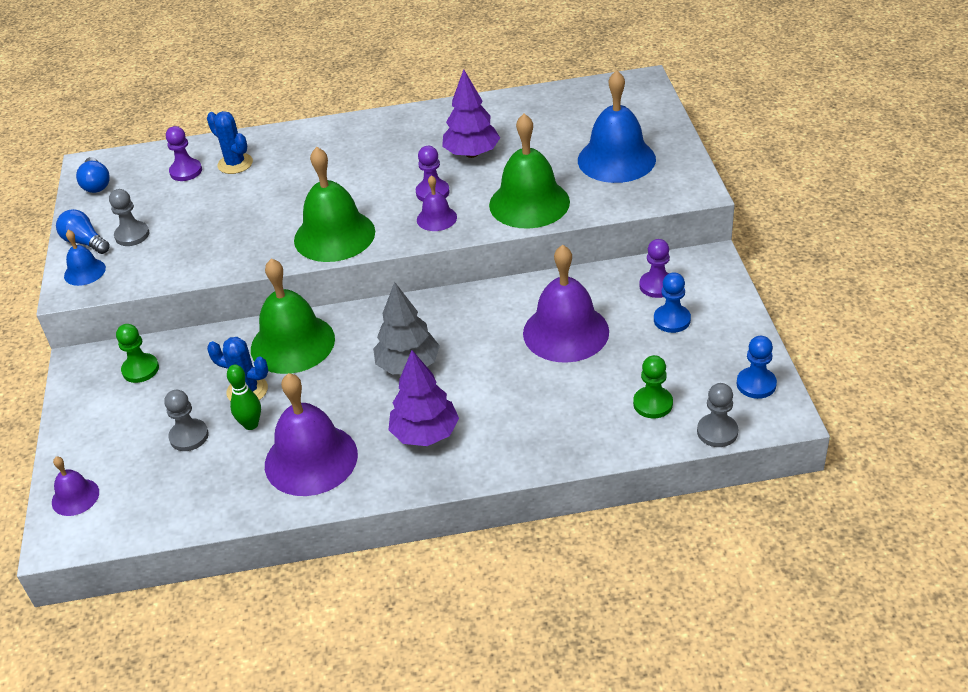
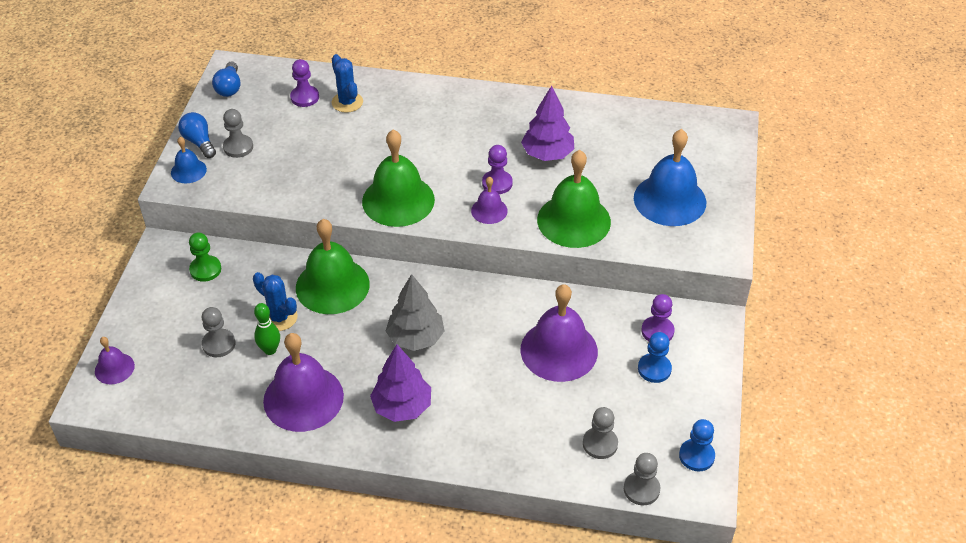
camera: 15 degrees right, 5 degrees up
green pawn [633,355,673,418] -> grey pawn [583,407,618,459]

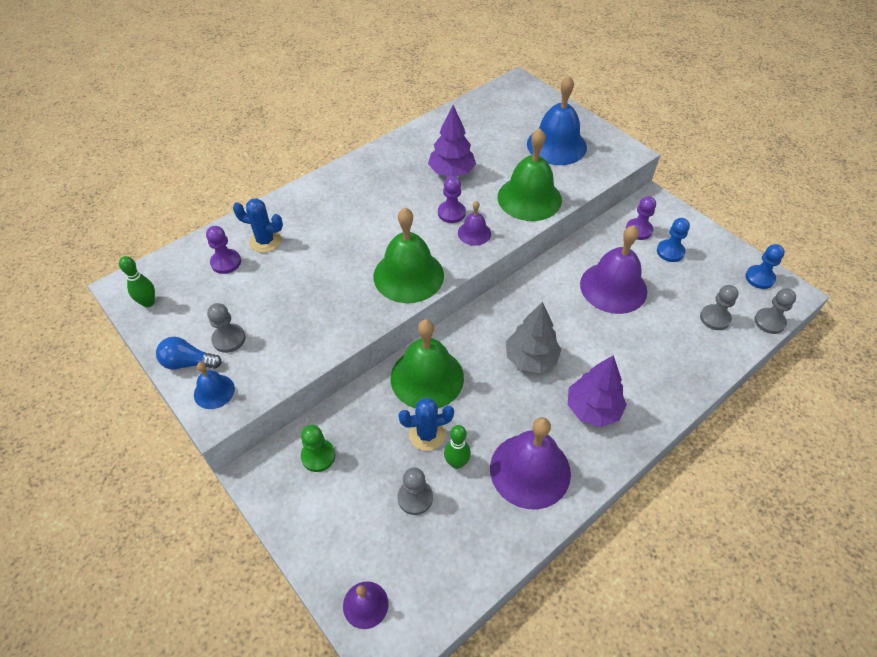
camera: 50 degrees left, 5 degrees up
blue light bulb [212,61,241,97] -> green bowling pin [119,256,155,307]

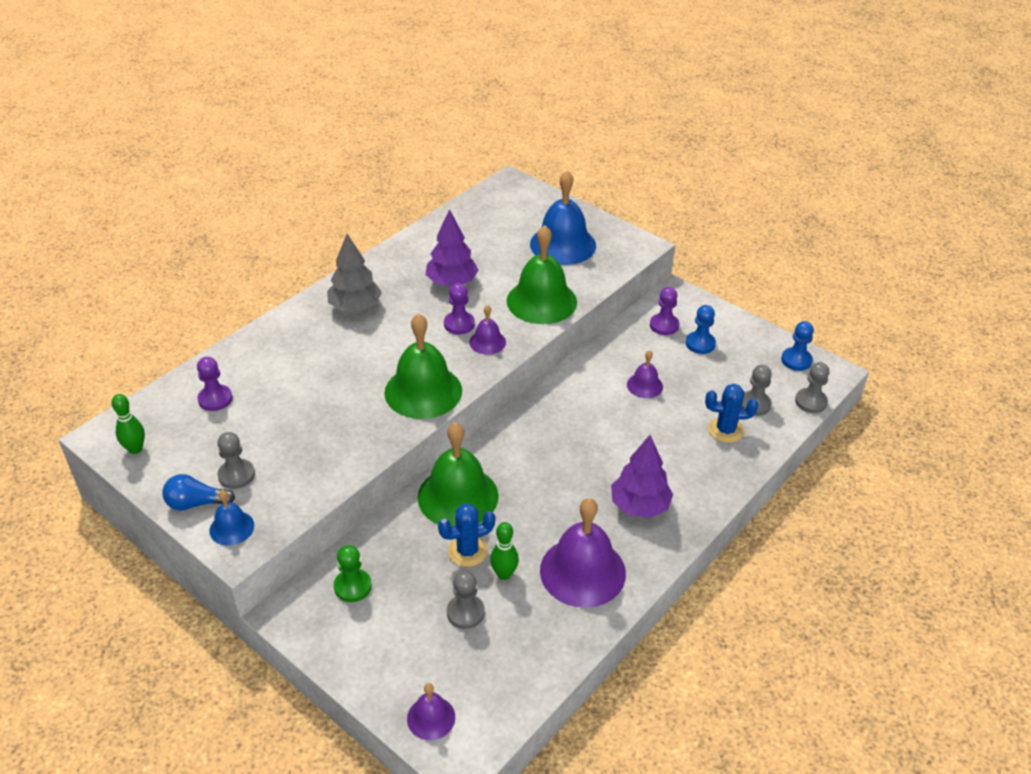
camera: 10 degrees left, 10 degrees down
blue cactus [233,198,283,253] -> blue cactus moved to [705,384,759,443]
grey tree [506,302,561,373] -> grey tree moved to [327,234,382,311]
purple bell [580,225,647,314] -> purple bell [627,350,663,398], size x0.50

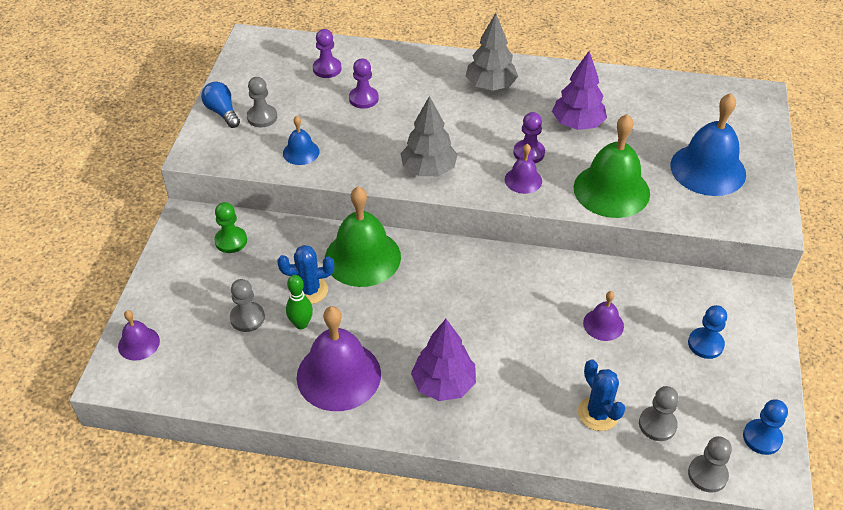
camera: 60 degrees right, 5 degrees up
green bowling pin [111,394,145,454] -> none
blue bell [209,490,254,545] -> blue bell moved to [283,116,320,165]
green bell [384,313,462,419] -> grey tree [400,96,458,176]
blue cactus [438,504,495,567] -> blue cactus turned 45 degrees counterclockwise [277,245,334,304]
purple pawn [650,287,679,335] -> purple pawn moved to [349,58,379,109]

